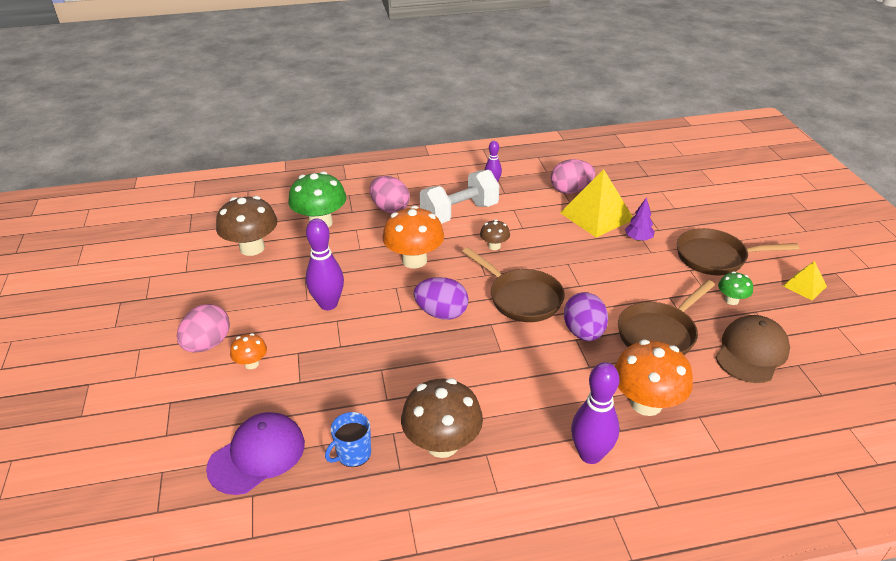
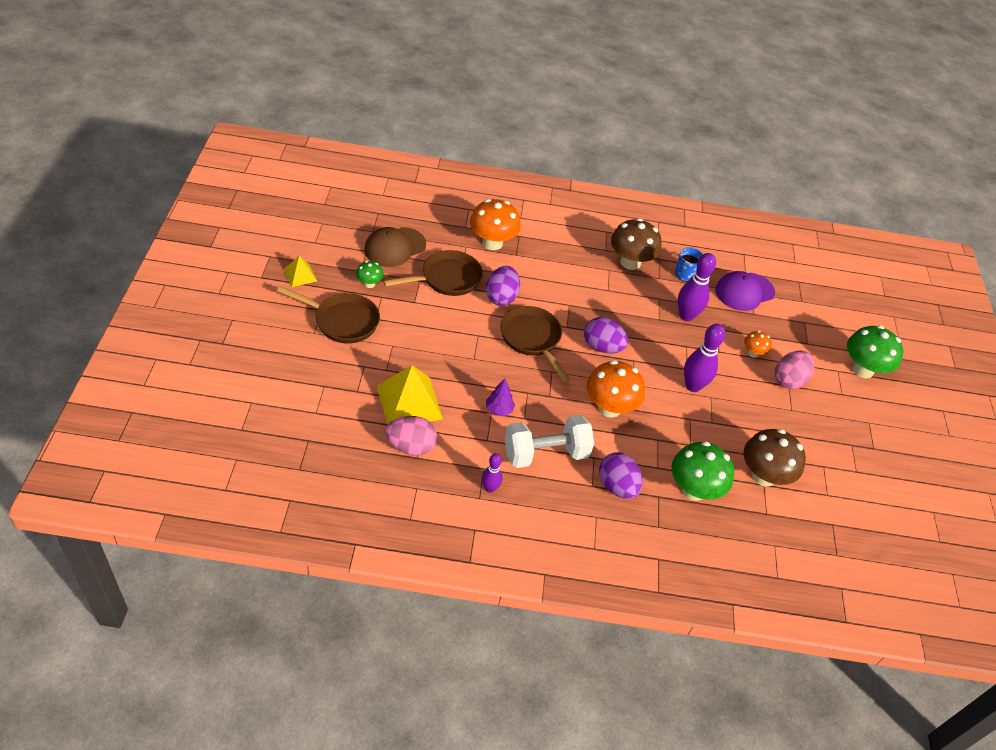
camera: 170 degrees left, 10 degrees up
pink egg [370,176,410,213] -> purple egg [599,453,642,499]
brown mushroom [480,219,510,250] -> none
purple bowling pin [571,362,620,464] -> purple bowling pin moved to [678,253,716,321]
purple tree [625,197,655,241] -> purple tree moved to [486,379,515,416]
none -> green mushroom [847,325,904,378]

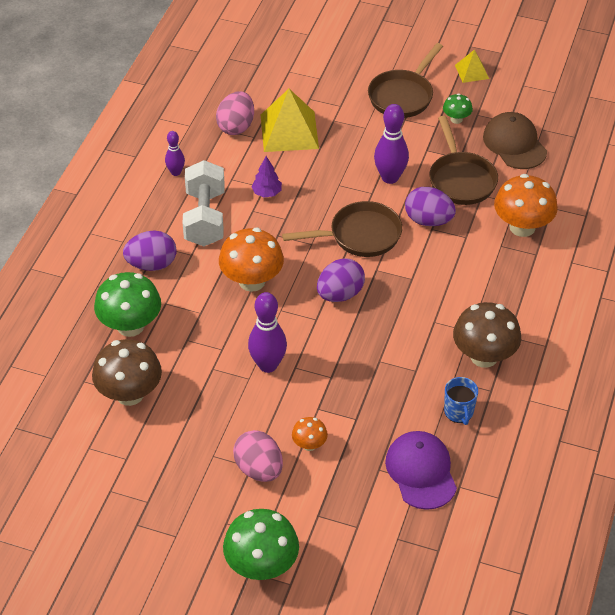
camera: 110 degrees right, 0 degrees up
purple bowling pin [678,253,716,321] -> purple bowling pin moved to [374,104,409,184]

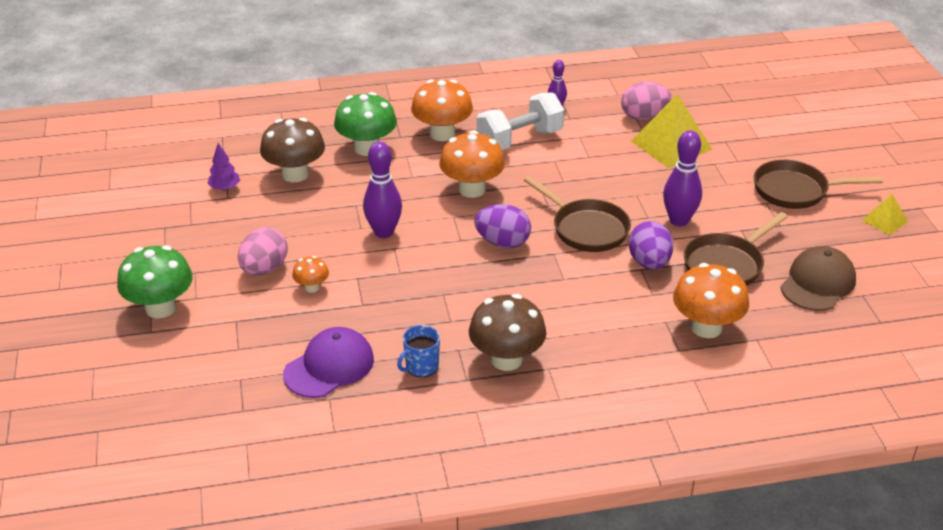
camera: 60 degrees right, 10 degrees down
purple egg [123,230,176,271] -> orange mushroom [411,79,473,141]
purple tree [251,156,282,197] -> purple tree moved to [207,143,240,191]
green mushroom [443,93,473,124] -> none

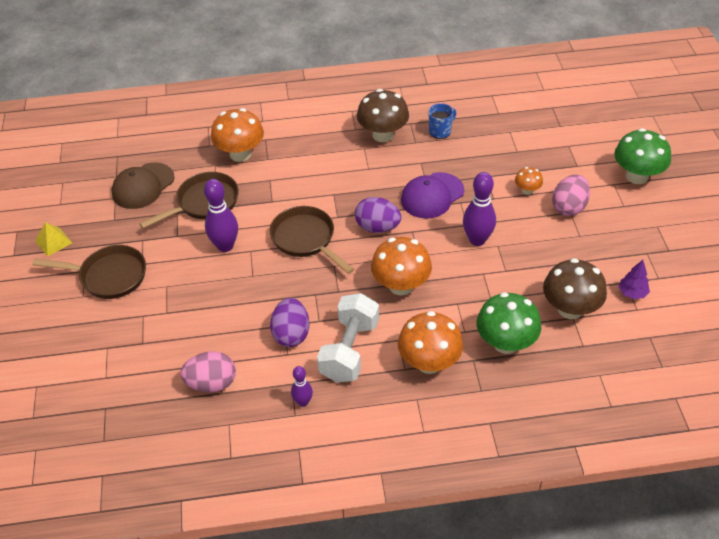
camera: 175 degrees left, 10 degrees up
purple cap [283,327,374,398] -> purple cap moved to [401,172,464,219]
white dumbbell [477,92,564,150] -> white dumbbell turned 45 degrees counterclockwise [317,293,379,383]
purple egg [628,221,673,270] -> purple egg moved to [270,298,309,347]
yellow pyramid [631,94,712,168] -> none

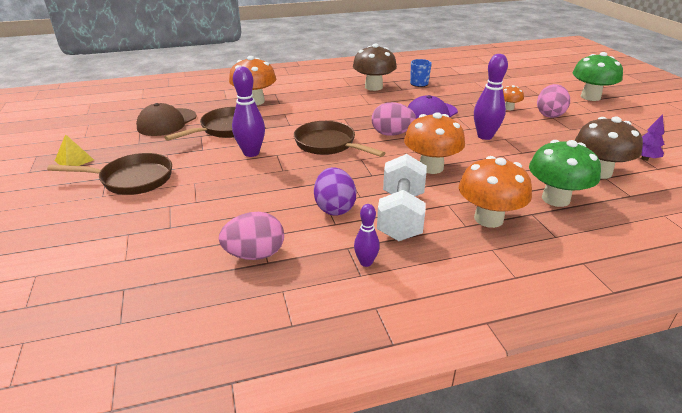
camera: 10 degrees left, 15 degrees down
purple egg [355,197,401,233] -> pink egg [372,102,416,136]

